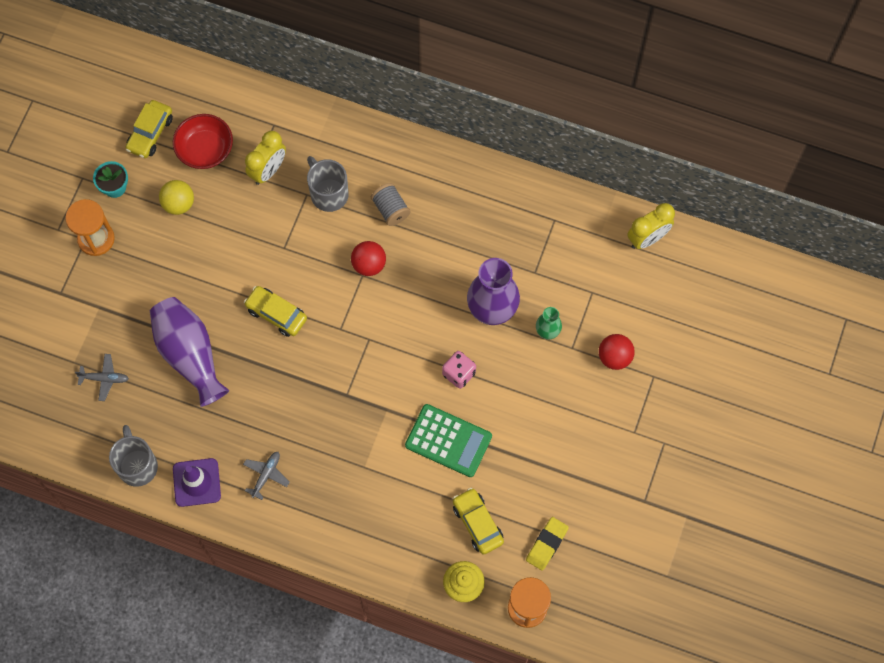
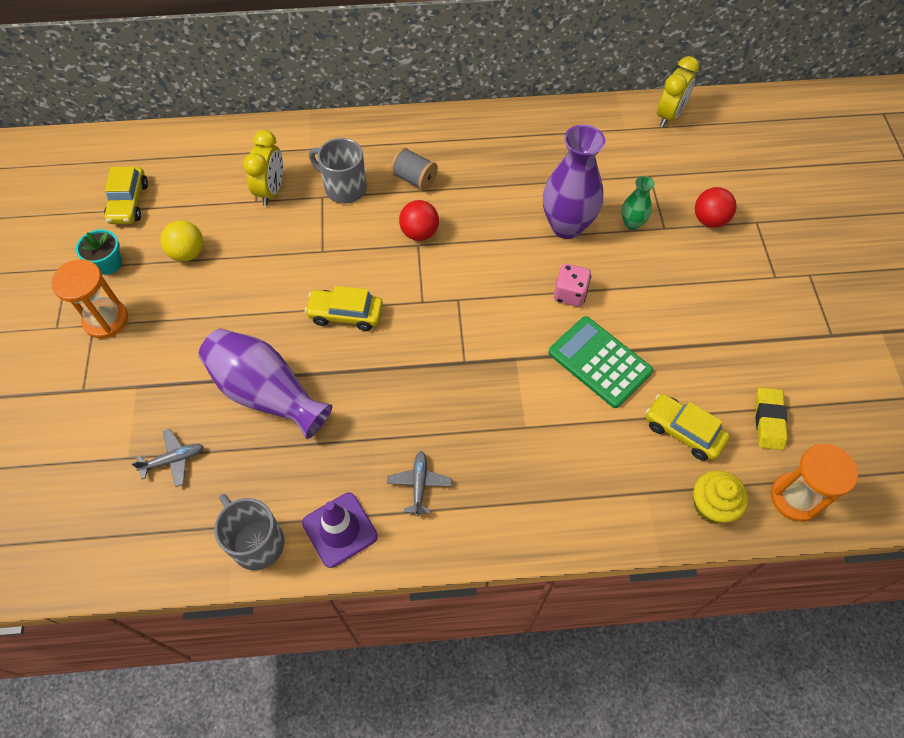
camera: 25 degrees left, 10 degrees down
red bowl [173,114,233,169] -> none
green calculator [405,404,492,477] -> green calculator turned 135 degrees counterclockwise [548,316,653,408]

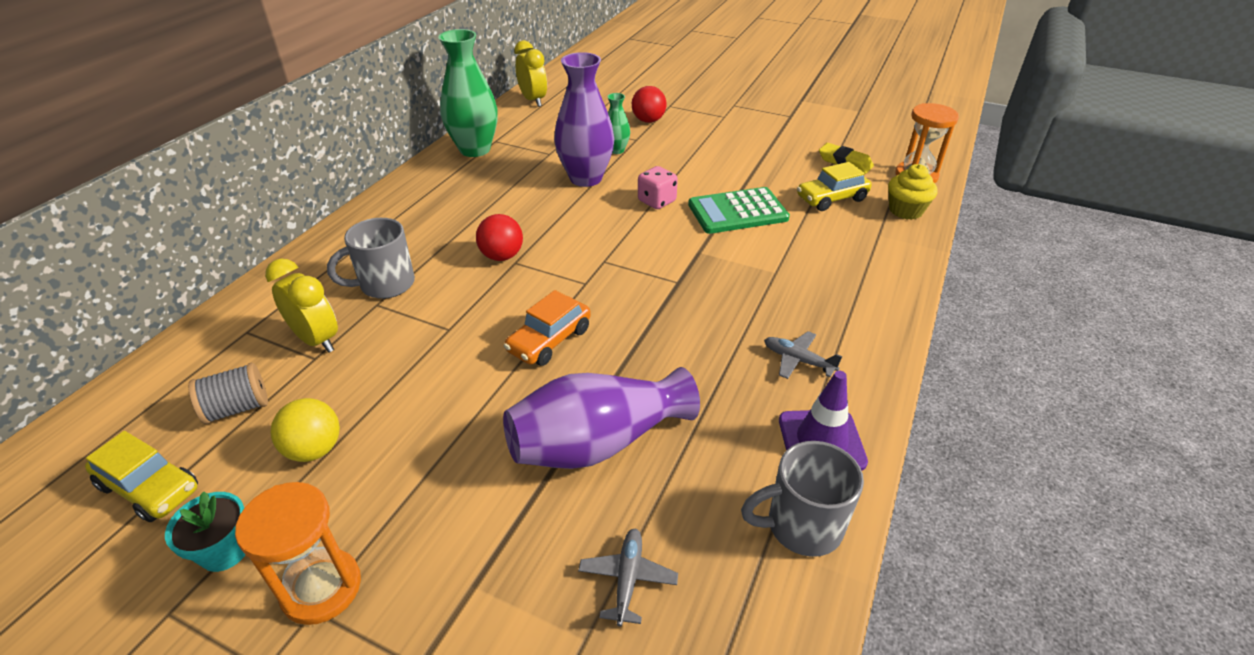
camera: 60 degrees left, 20 degrees down
yellow car [305,286,383,331] -> orange car [504,290,591,366]
grey spool [391,147,438,191] -> grey spool moved to [188,363,268,424]
none -> green vase [438,29,497,157]

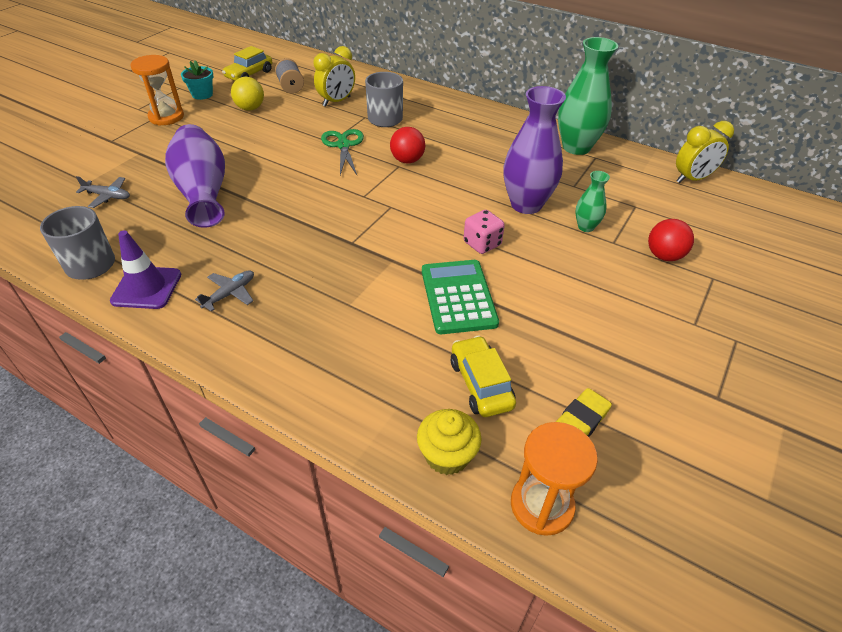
camera: 95 degrees right, 5 degrees up
orange car [504,290,591,366] -> none
none -> green scissors [321,129,364,175]

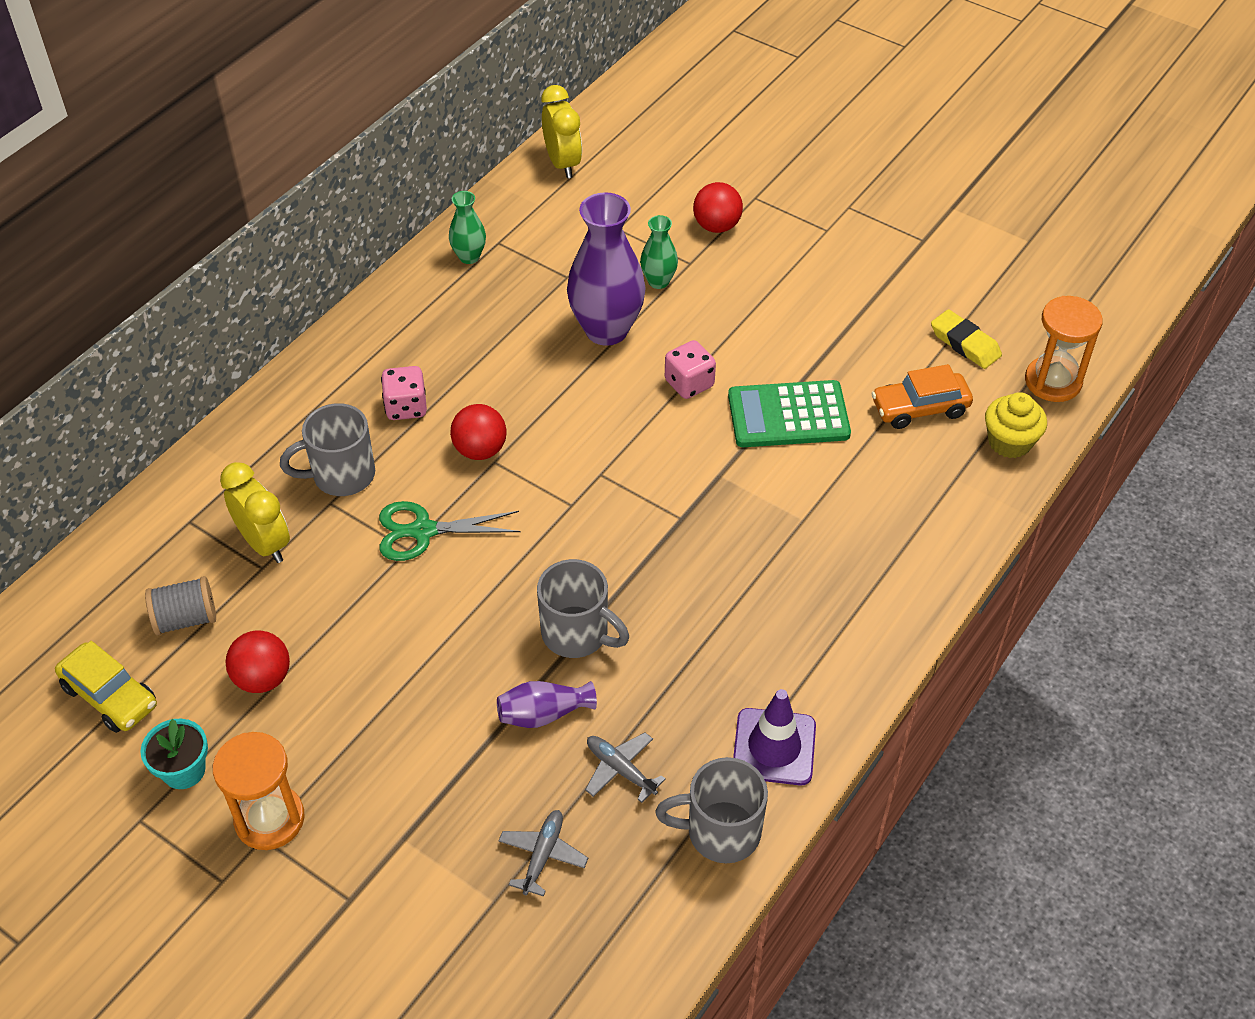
camera: 85 degrees left, 5 degrees up
purple vase [165,124,225,228] -> purple vase [497,681,597,728], size x0.50
grey plane [195,270,254,311] -> grey plane moved to [585,733,666,803]
yellow ball [231,77,264,111] -> red ball [225,631,290,693]
yellow car [451,336,516,417] -> orange car [871,364,973,429]
green vase [558,37,618,155] -> green vase [449,191,486,264], size x0.50
none -> pink dice [381,366,427,420]
none -> grey mug [537,559,629,658]

